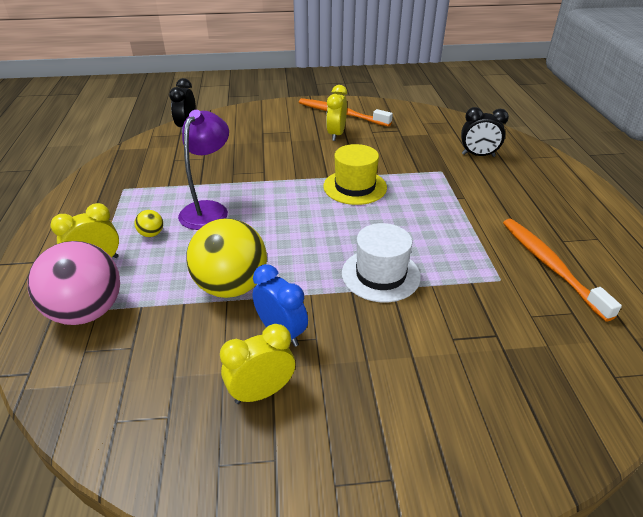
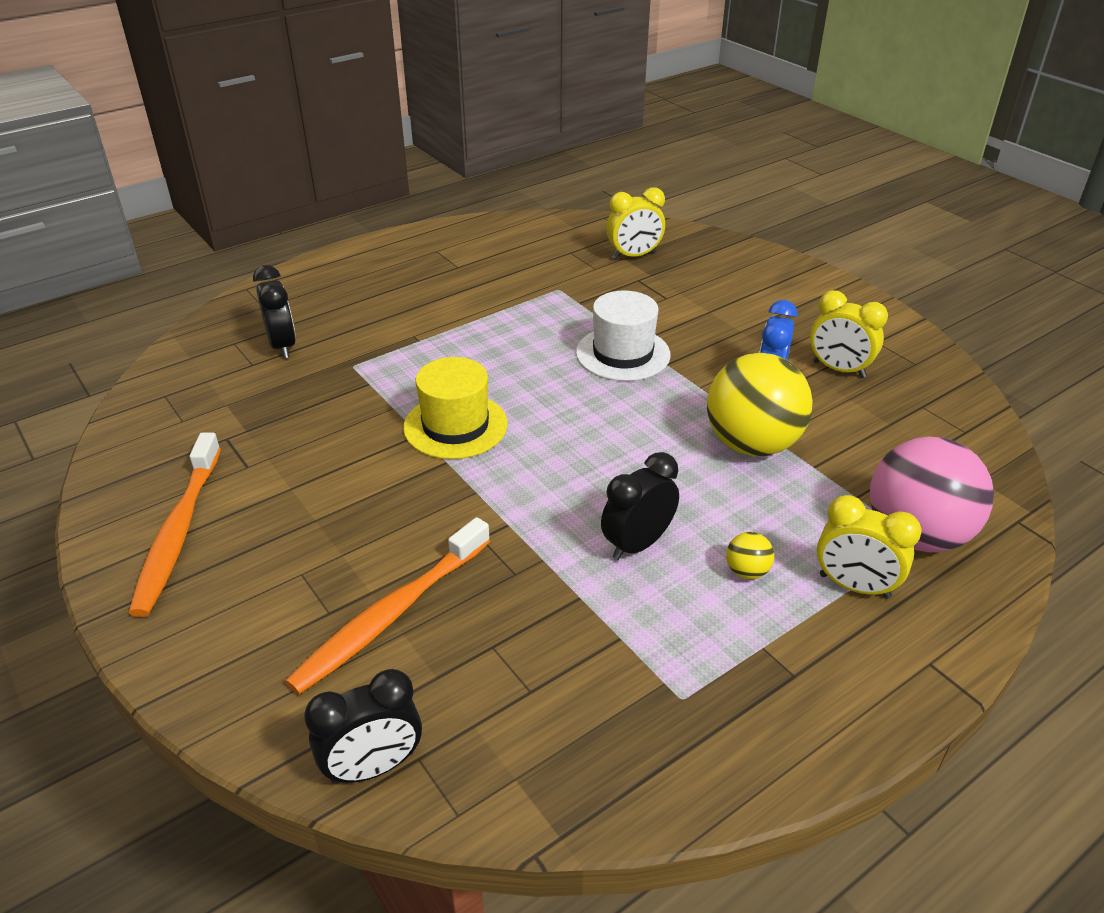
camera: 120 degrees left, 0 degrees up
purple lamp [178,110,229,230] -> black clock [601,452,679,560]
yellow clock [326,85,347,141] -> yellow clock moved to [606,187,665,259]
orange toothbrush [503,219,622,322] -> orange toothbrush moved to [285,517,490,695]

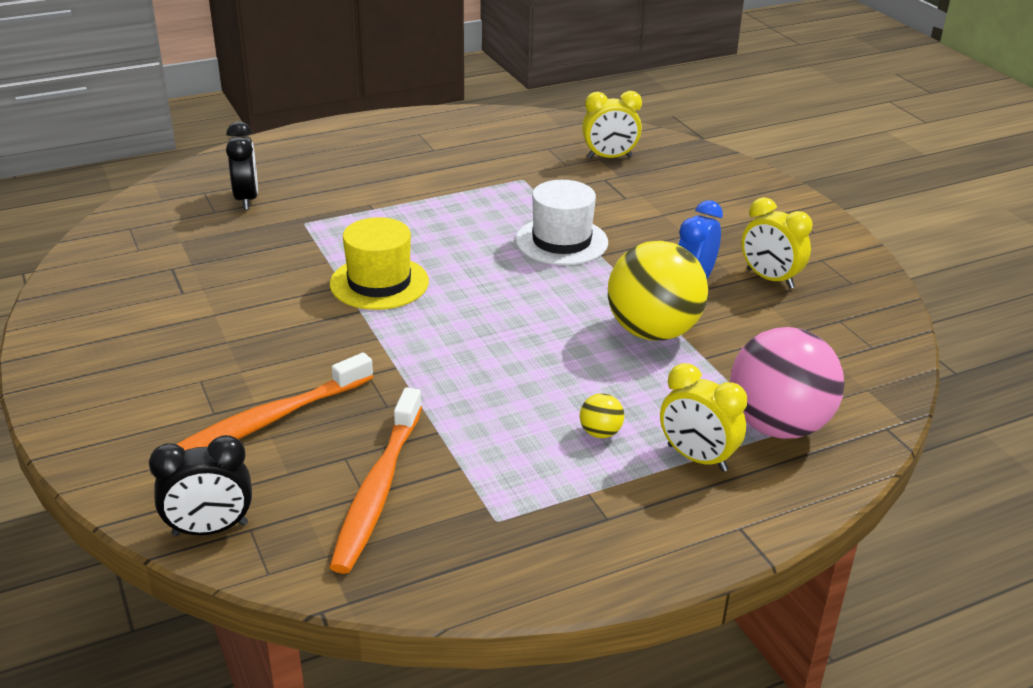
camera: 10 degrees right, 5 degrees down
orange toothbrush [129,433,221,617] -> orange toothbrush moved to [330,388,422,574]
black clock [601,452,679,560] -> none

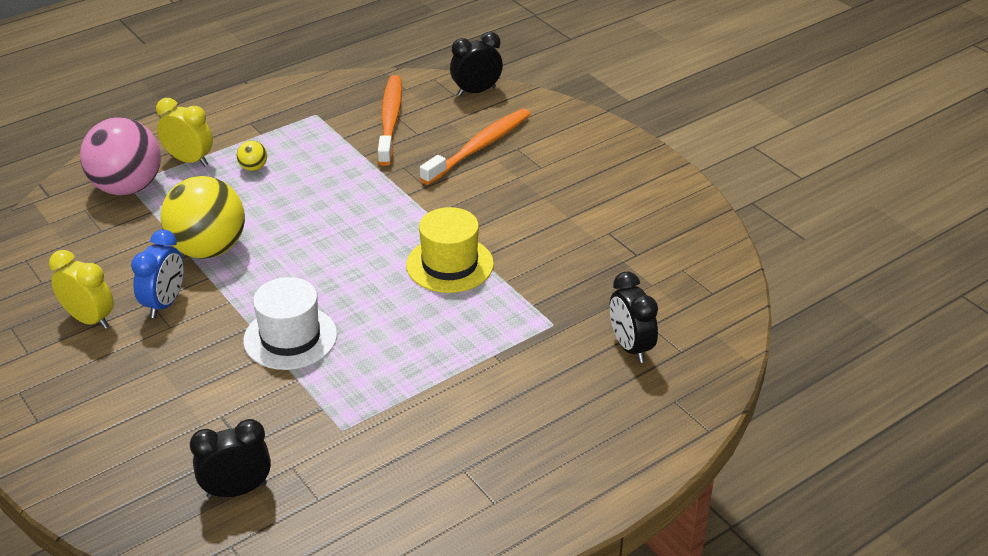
camera: 170 degrees right, 5 degrees up
yellow clock [582,91,642,159] -> black clock [190,419,271,499]

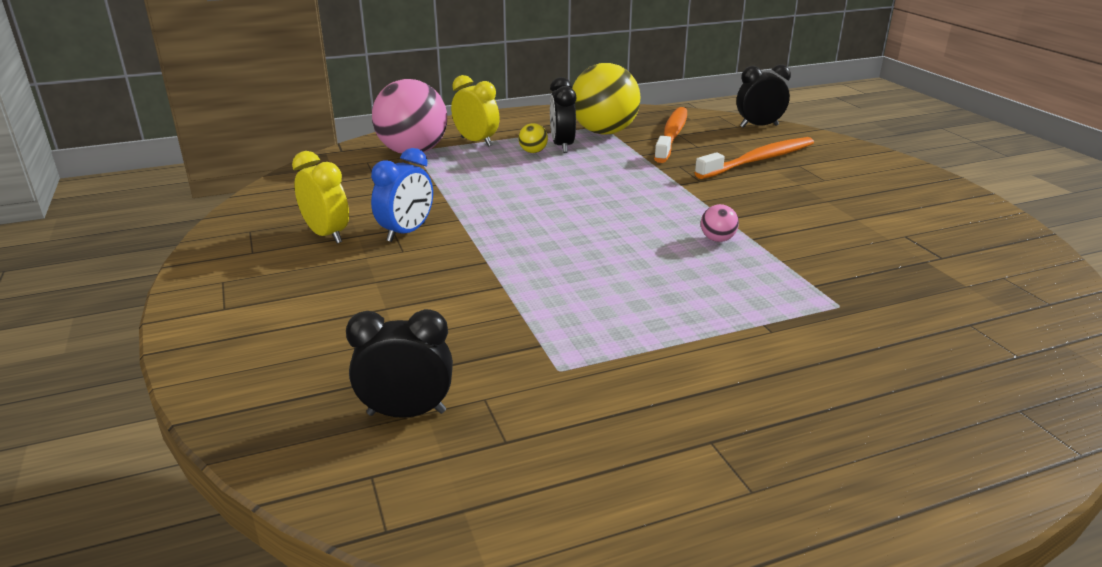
camera: 15 degrees right, 10 degrees down
yellow ball [160,176,245,259] -> yellow ball moved to [572,63,641,135]
white hat [243,277,337,370] -> none
yellow hat [406,207,494,293] -> pink ball [701,204,739,242]
black clock [610,272,658,363] -> black clock moved to [550,77,576,153]

